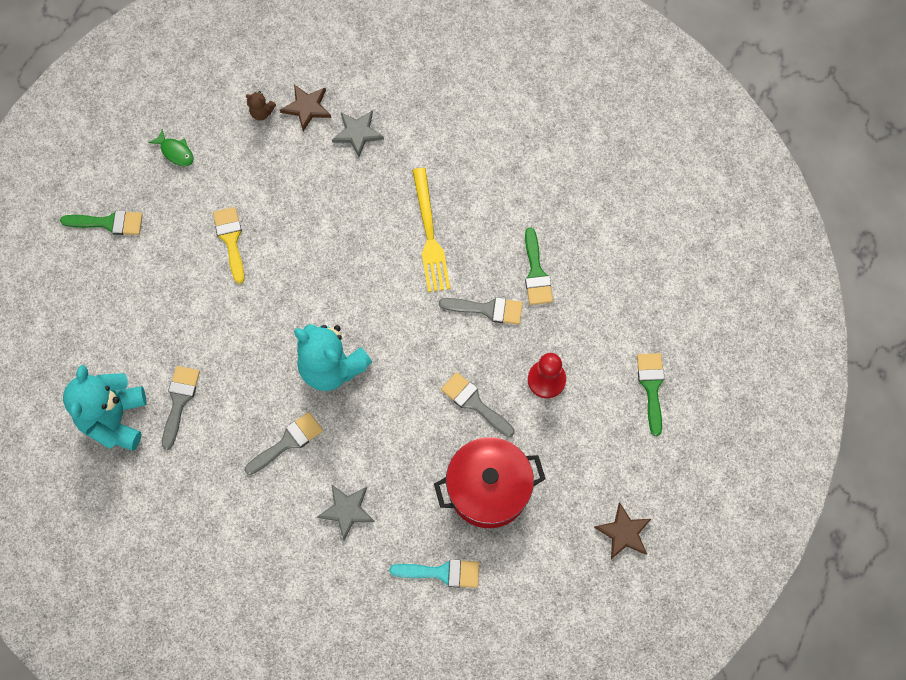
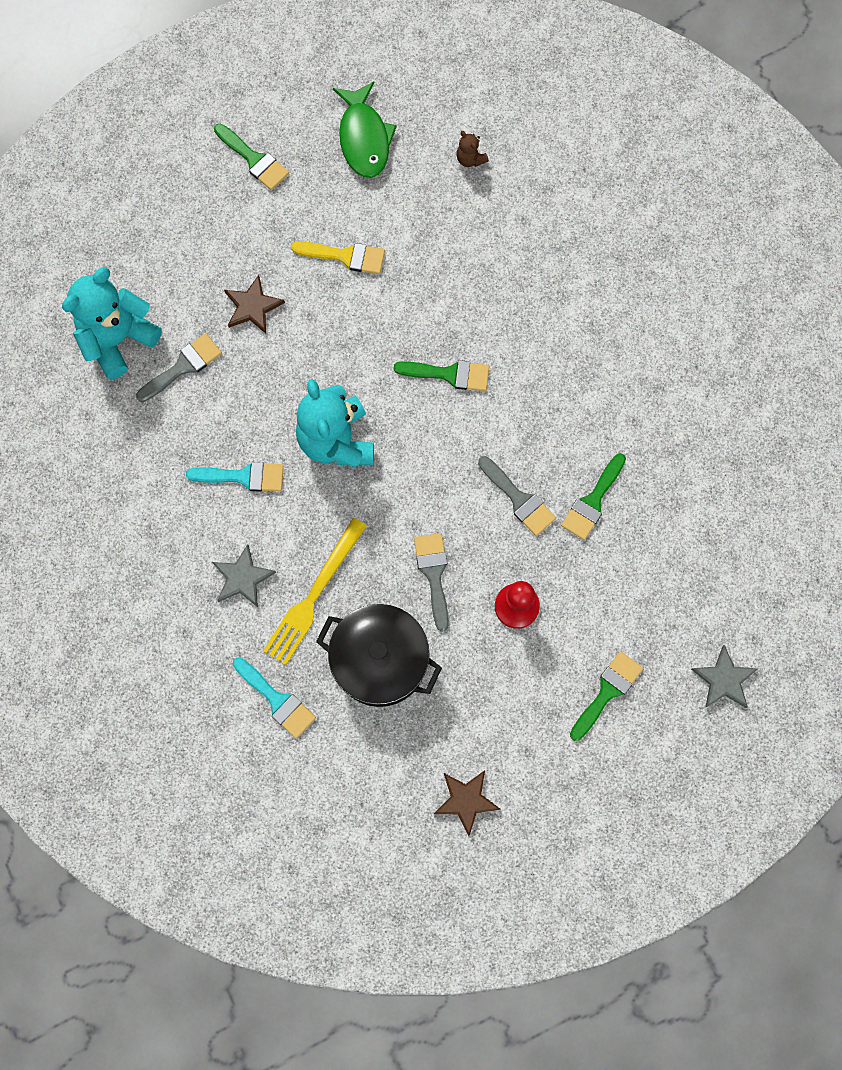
camera: 40 degrees right, 5 degrees up
green fish [148,129,193,166] -> green fish [333,81,397,178], size x1.85
yellow brush [213,207,245,284] -> yellow brush turned 75 degrees clockwise [291,241,385,274]
grey brush [245,412,323,475] -> turquoise brush [186,462,284,492]
brown star [280,85,331,131] -> brown star moved to [224,275,285,334]
grey star [332,110,384,157] -> grey star moved to [691,645,757,708]
yellow fork [412,168,450,292] -> yellow fork moved to [263,518,367,665]
red pot [434,437,545,528] -> black pot [316,604,442,707]
none -> green brush [394,360,489,391]

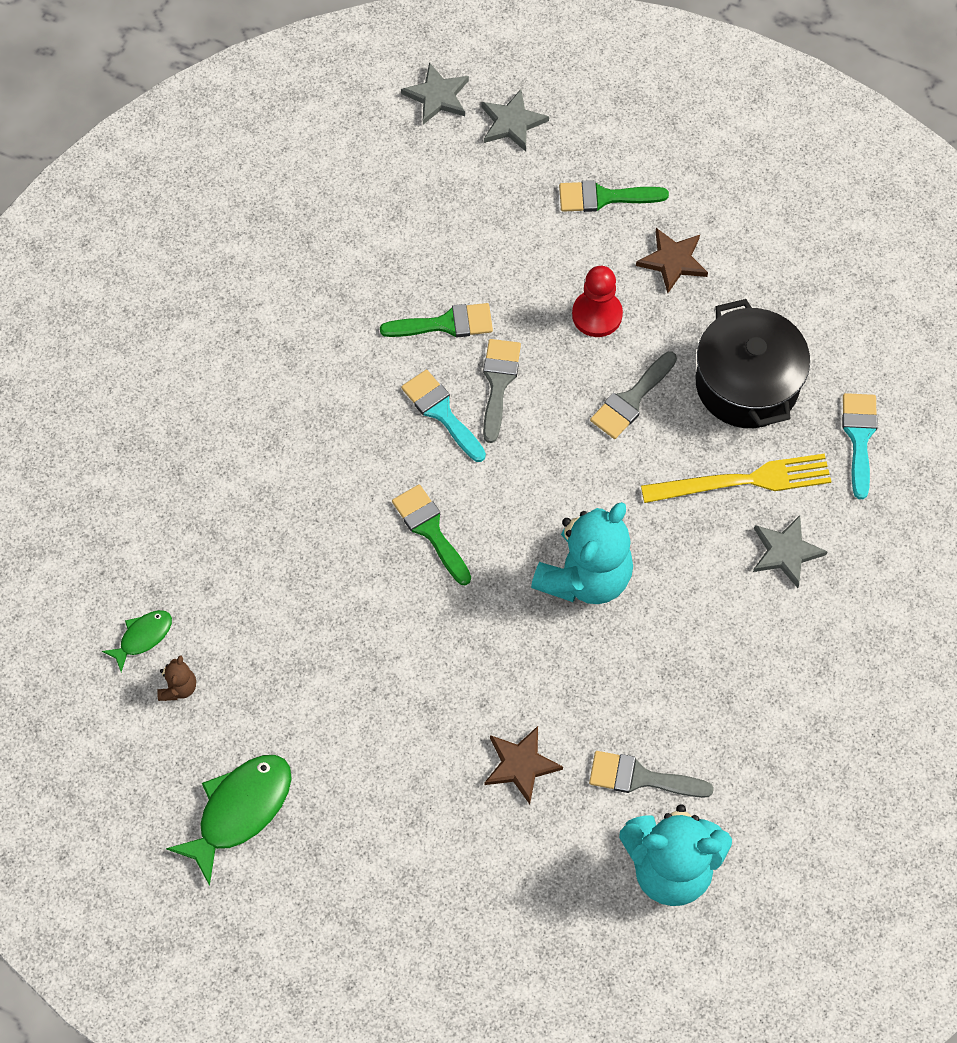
camera: 130 degrees left, 10 degrees down
turquoise brush [186,462,284,492] -> turquoise brush moved to [401,370,486,462]
green brush [214,124,289,190] -> none
yellow brush [291,241,385,274] -> none
brown star [434,770,501,836] -> brown star moved to [636,228,708,293]
none -> green fish [102,610,172,672]
none -> grey star [401,62,469,125]

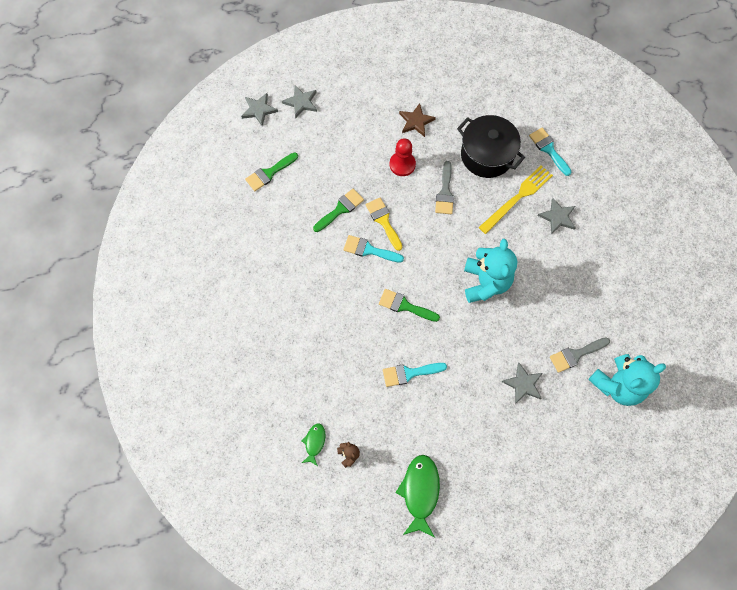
camera: 35 degrees left, 5 degrees up
grey brush [483,339,521,443] -> yellow brush [366,198,402,251]
brown star [485,726,563,804] -> grey star [502,363,543,404]
green brush [559,180,669,212] -> green brush moved to [245,152,298,191]
none -> turquoise brush [383,363,447,387]

